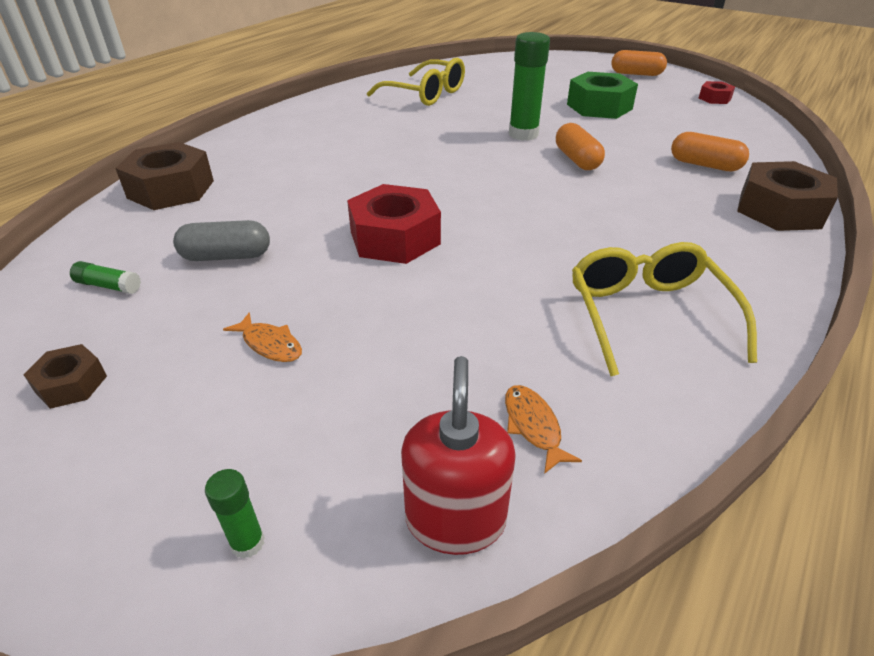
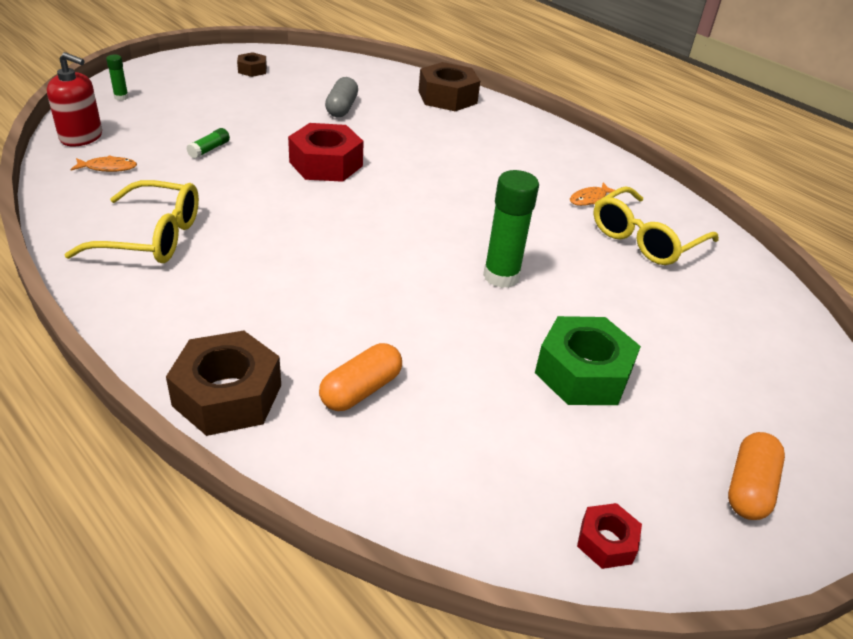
camera: 100 degrees right, 0 degrees up
green glue stick [70,261,141,294] -> green glue stick moved to [186,128,230,159]
orange fish [223,312,302,362] -> orange fish moved to [570,182,615,206]
orange capsule [556,123,605,170] -> none

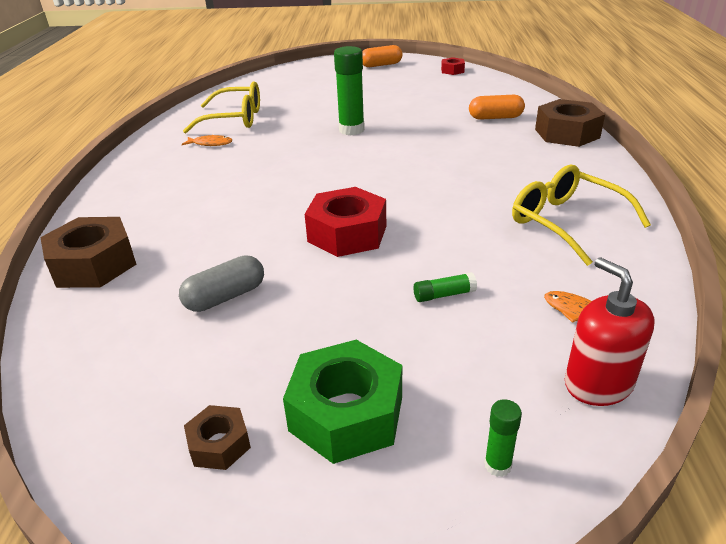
camera: 130 degrees left, 5 degrees down
green nut [535,316,641,405] -> green nut moved to [283,340,402,464]

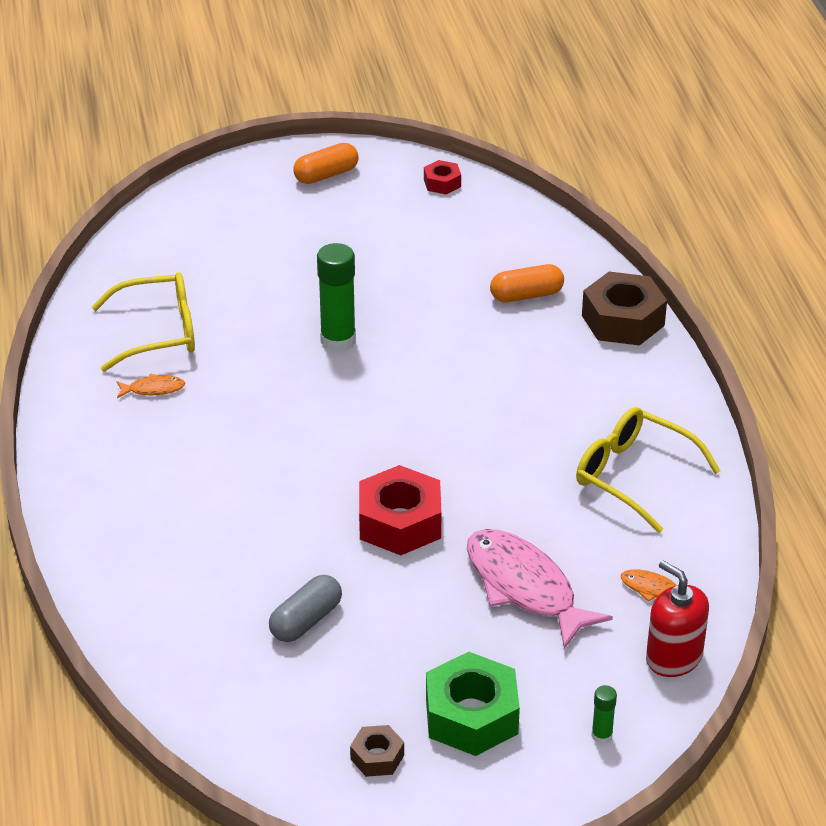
camera: 15 degrees left, 5 degrees up
brown nut [40,217,136,288] -> none
green glue stick [413,272,477,302] -> pink fish [467,529,613,649]

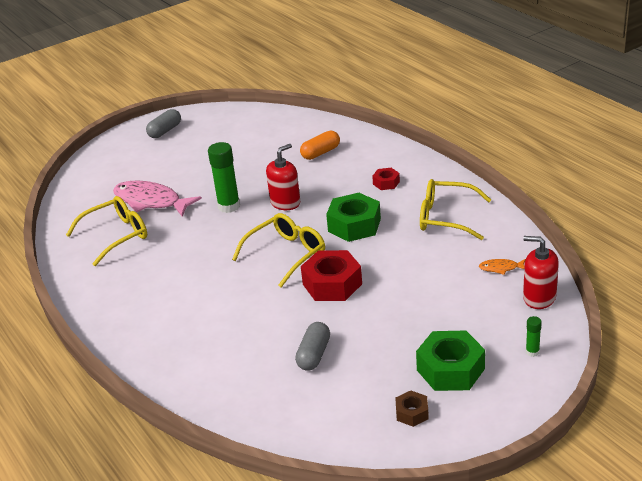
camera: 20 degrees left, 5 degrees down
orange fish [116,373,185,398] -> none
orange capsule [293,143,359,184] -> grey capsule [146,109,181,138]
red nut [424,160,461,194] -> red nut moved to [372,168,400,190]
pink fish [467,529,613,649] -> pink fish moved to [113,181,202,217]
brown nut [582,272,667,346] -> none
none -> yellow glasses [232,213,325,288]
none -> red soap dispenser [266,144,300,210]
none -> green nut [326,193,381,242]

